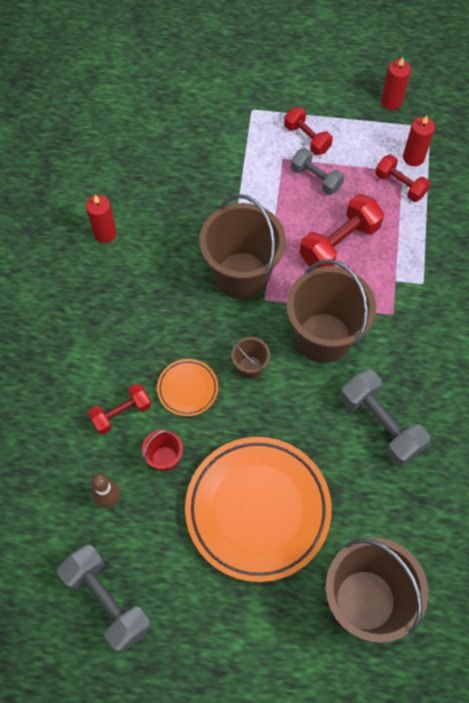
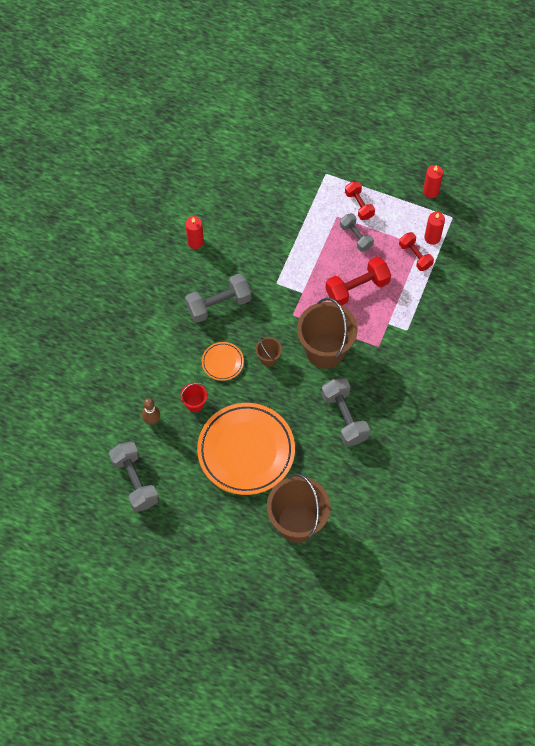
camera: 15 degrees right, 0 degrees up
red dumbbell [88,383,151,435] -> none
brown bucket [199,194,286,300] -> none
none -> grey dumbbell [185,274,251,323]

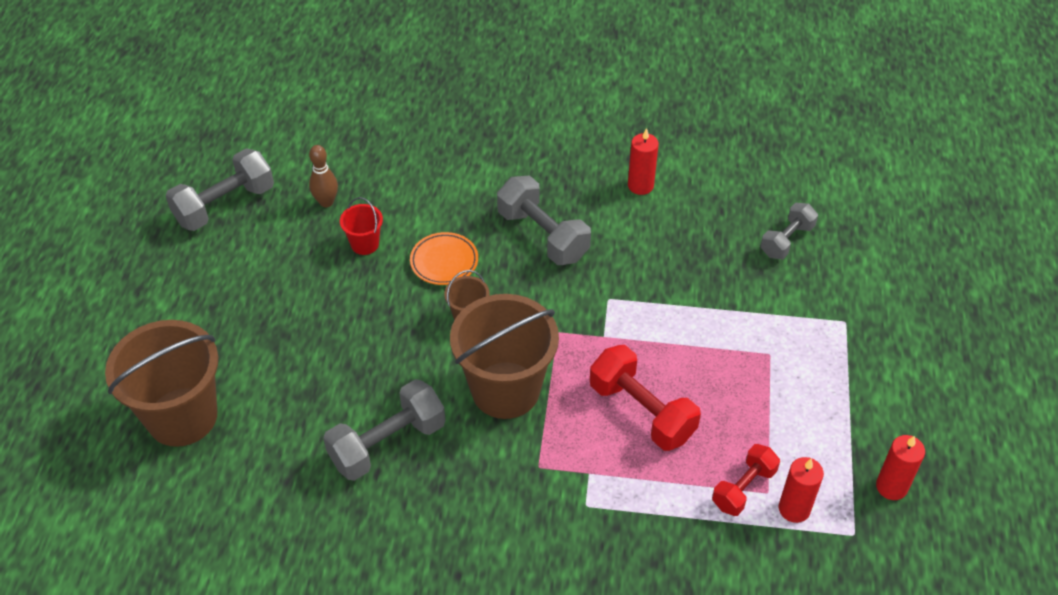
camera: 75 degrees right, 15 degrees down
orange plate [197,403,295,495] -> none
grey dumbbell [340,213,374,252] -> grey dumbbell moved to [761,203,818,259]
red dumbbell [345,181,375,220] -> none

